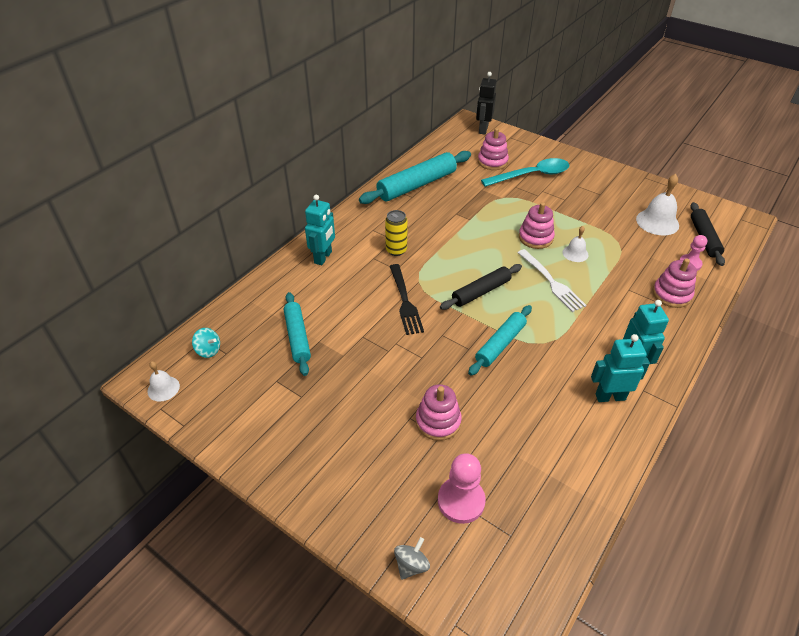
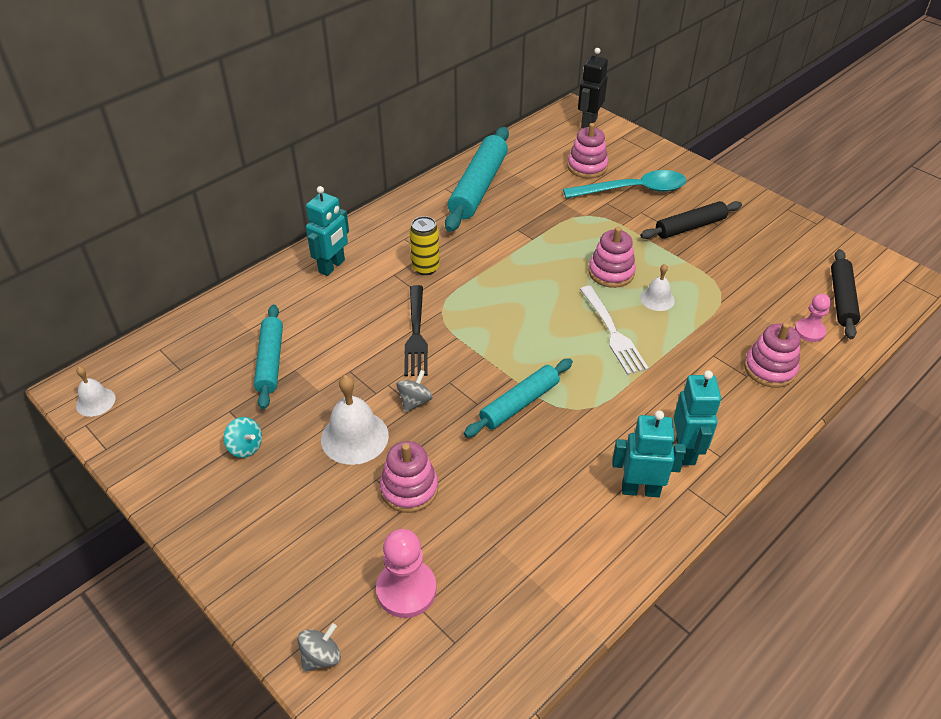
camera: 10 degrees right, 0 degrees up
turquoise spinning top [192,328,220,358] -> turquoise spinning top moved to [224,417,262,458]
turquoise rolling pin [359,151,471,204] -> turquoise rolling pin turned 45 degrees counterclockwise [445,127,509,232]
black rolling pin [440,264,522,310] -> black rolling pin moved to [640,201,742,239]
white bell [636,174,679,236] -> white bell moved to [321,375,389,465]
none -> grey spinning top [397,370,433,412]

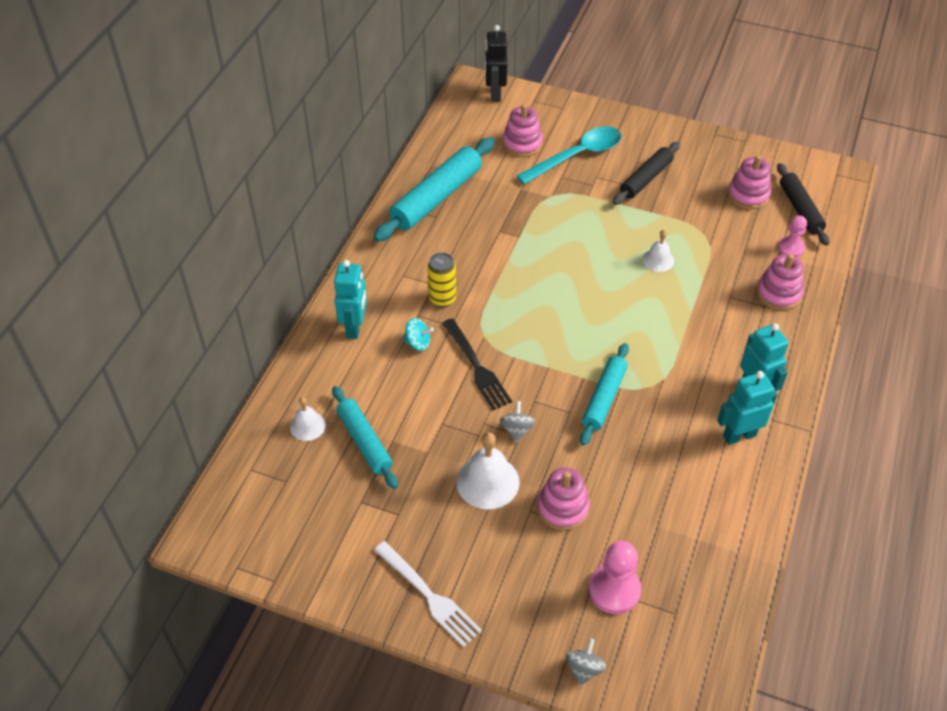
camera: 25 degrees left, 5 degrees up
white bell [76,367,116,417] -> white bell moved to [290,397,326,441]
turquoise spinning top [224,417,262,458] -> turquoise spinning top moved to [403,318,434,351]
turquoise rolling pin [445,127,509,232] -> turquoise rolling pin turned 45 degrees clockwise [373,137,495,242]
white fork [580,286,649,375] -> white fork moved to [374,541,482,647]
pink stacking toy [589,227,636,288] -> pink stacking toy moved to [728,155,771,209]

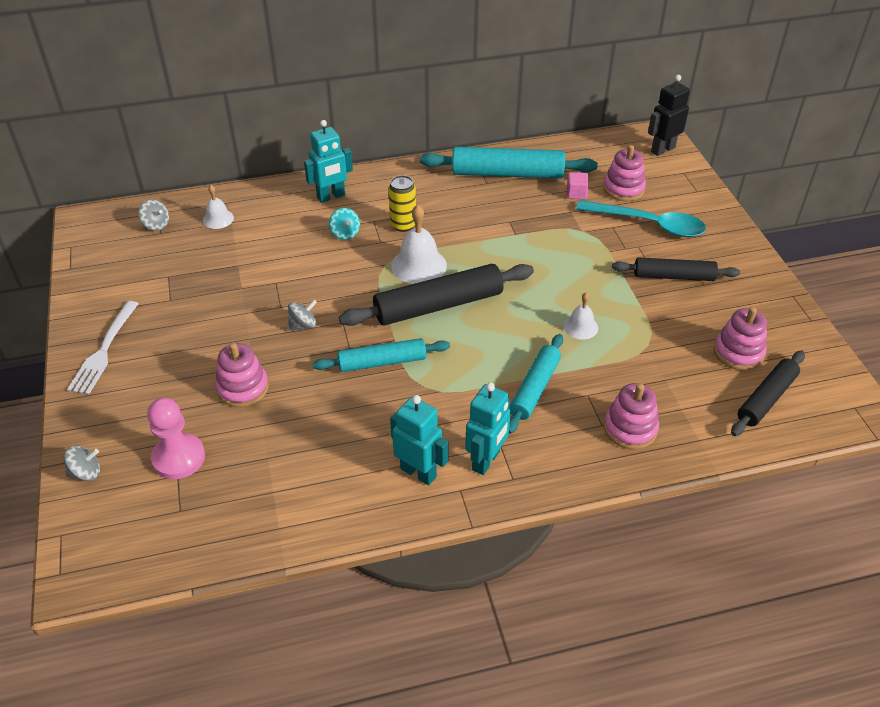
camera: 55 degrees right, 5 degrees down
turquoise rolling pin [332,386,398,489] -> turquoise rolling pin moved to [509,334,563,434]
black fork [442,318,512,410] -> none
white bell [456,432,520,509] -> white bell moved to [391,205,447,284]
pink pawn [778,216,807,257] -> none
none -> grey spinning top [139,199,169,231]
none -> black rolling pin [339,264,534,326]
none -> pink cube [567,172,589,199]

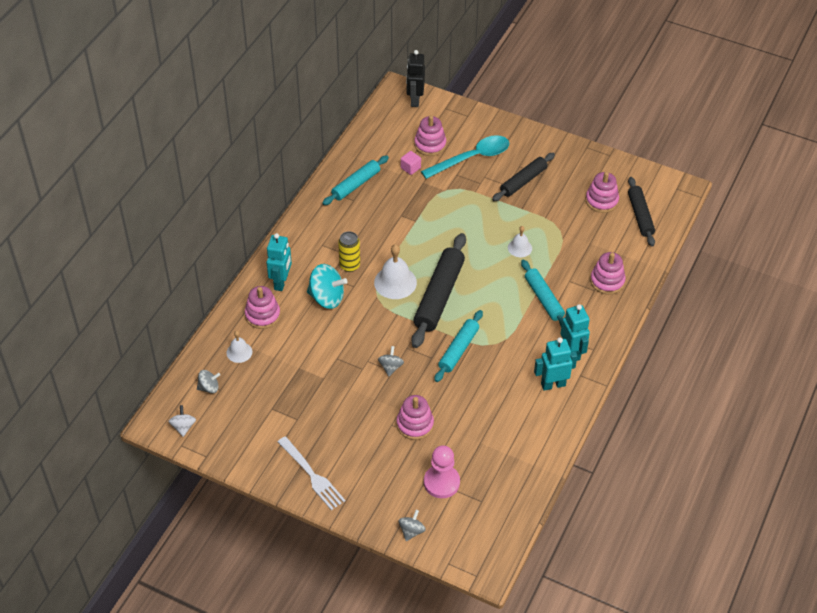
camera: 50 degrees left, 5 degrees up
turquoise spinning top [329,208,360,240] -> turquoise spinning top [307,264,348,309], size x1.80
turquoise rolling pin [420,147,597,179] -> turquoise rolling pin [322,156,389,205], size x0.64
none -> white spinning top [168,405,196,437]
none -> pink stacking toy [245,286,280,329]

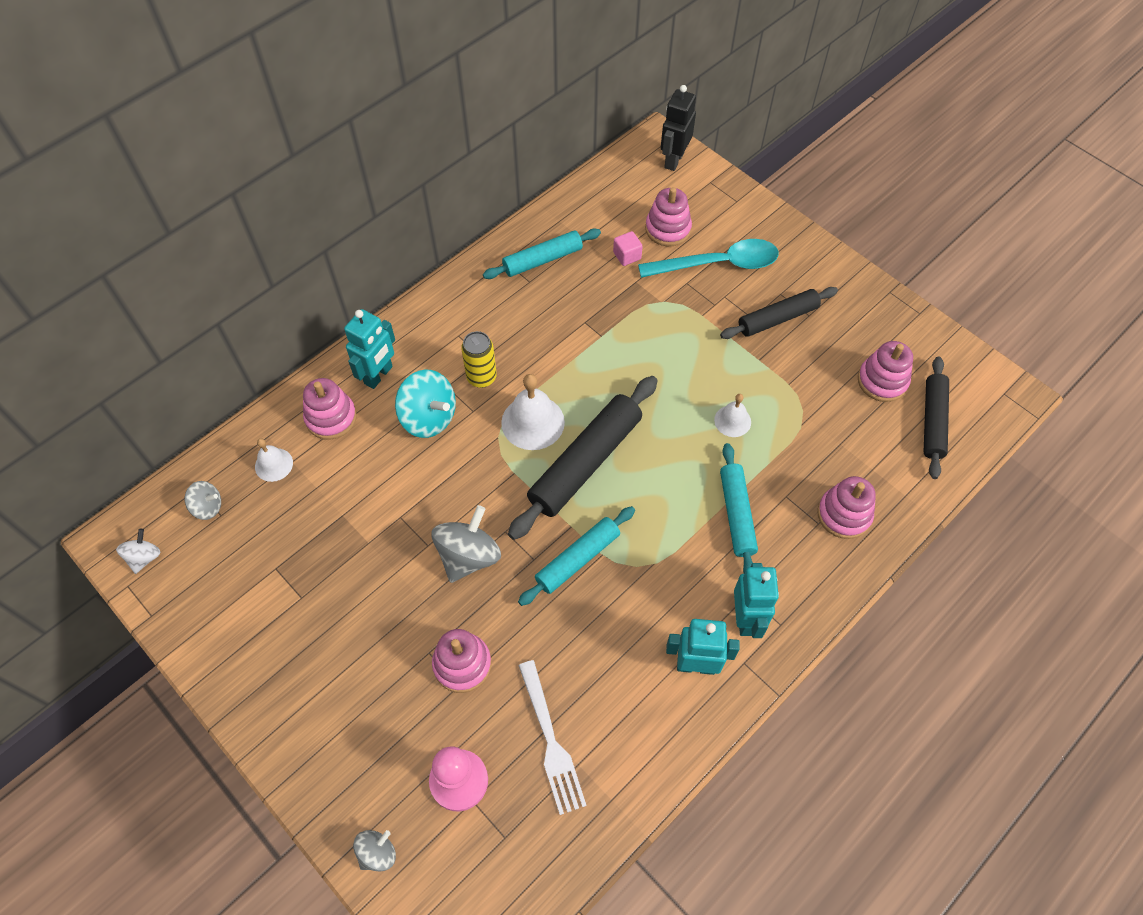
camera: 20 degrees right, 10 degrees up
white fork [278,436,345,510] -> white fork moved to [518,660,587,815]
grey spinning top [378,346,404,376] -> grey spinning top [431,505,501,583], size x1.80

